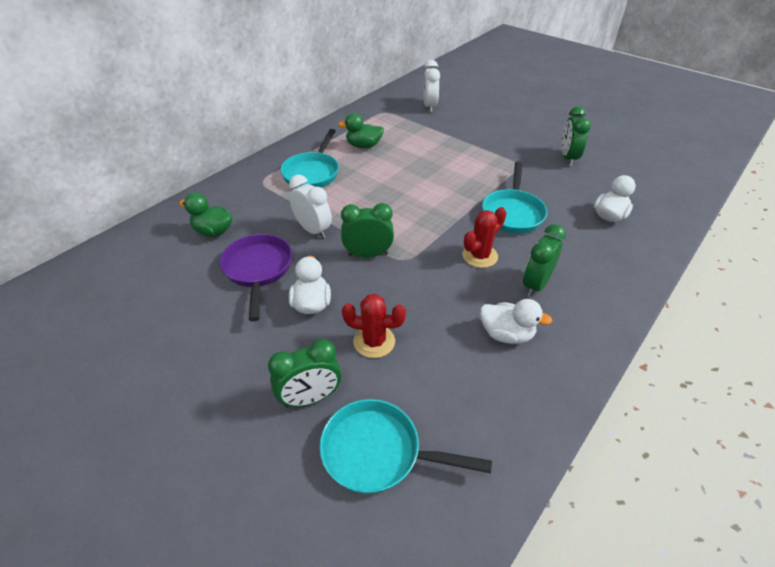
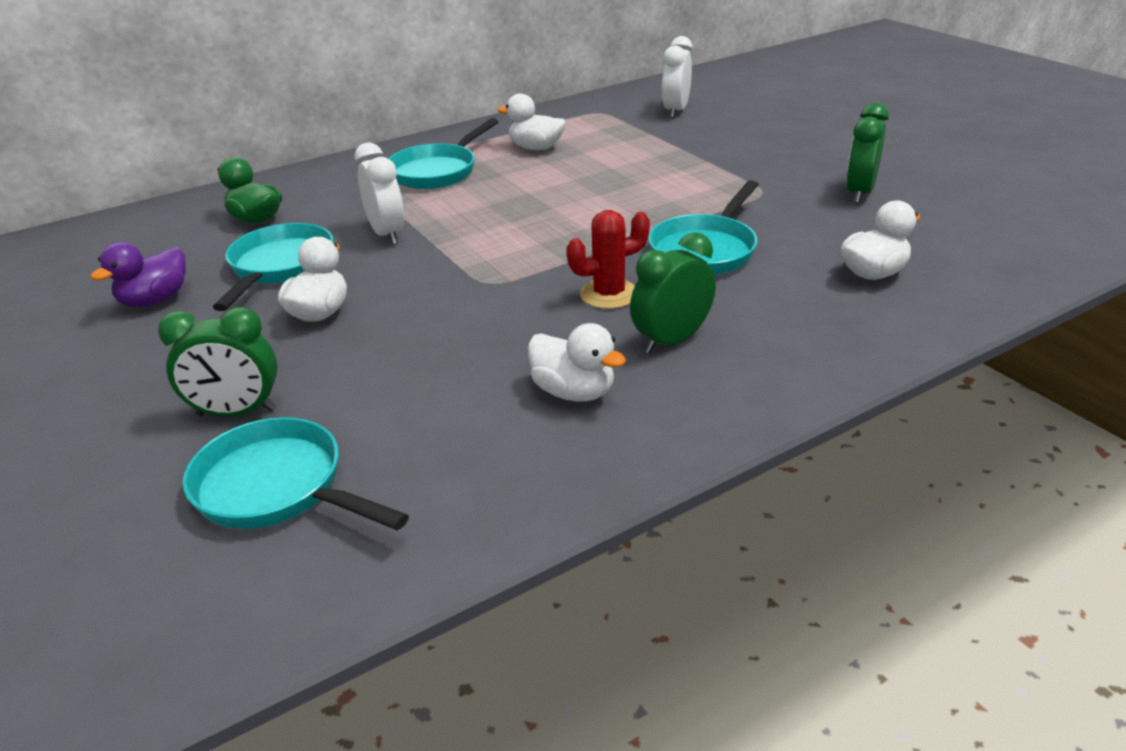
camera: 20 degrees right, 10 degrees down
purple pan [220,234,292,321] -> turquoise pan [213,223,334,311]
green duck [338,113,384,148] -> white duck [498,93,566,150]
green clock [341,203,394,257] -> none
red cactus [342,294,406,358] -> none
none -> purple duck [90,242,186,307]

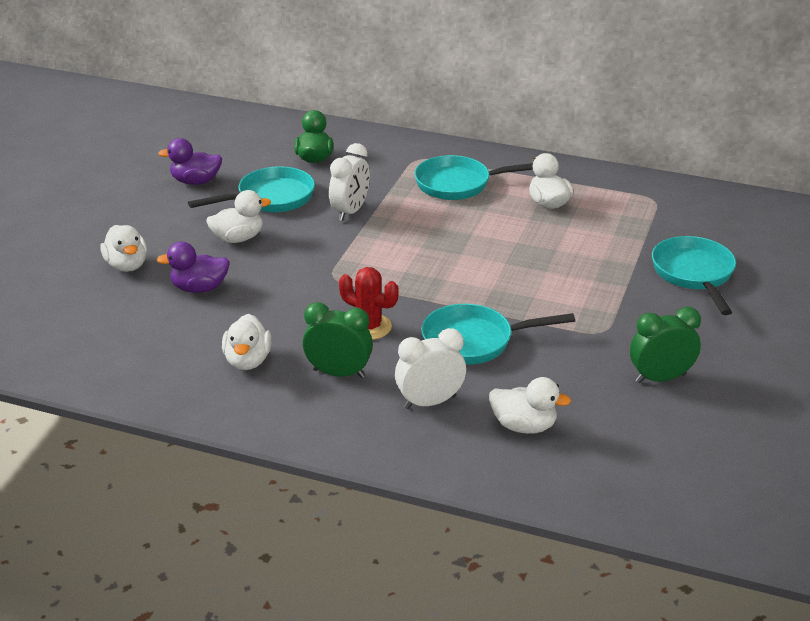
camera: 50 degrees right, 0 degrees up
green clock [158,307,278,417] -> white duck [100,225,147,272]
turquoise pan [183,417,409,530] -> turquoise pan moved to [652,236,736,315]
white clock [662,36,692,118] -> white clock moved to [395,328,466,409]
none -> purple duck [157,242,230,293]

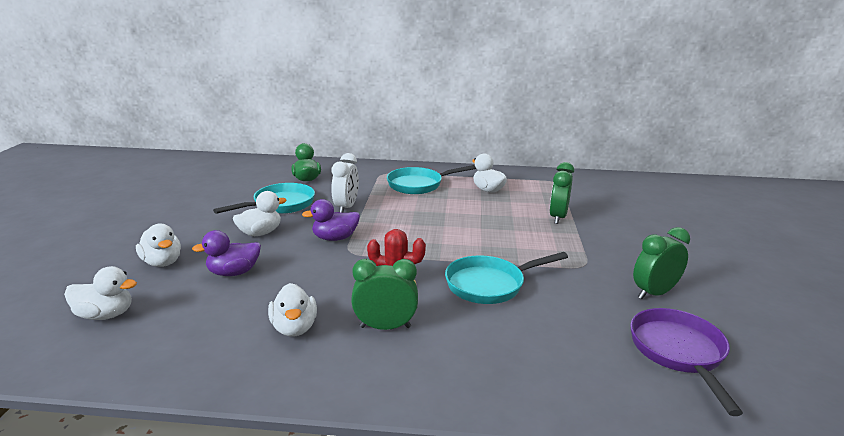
camera: 15 degrees left, 10 degrees down
purple duck [158,138,222,185] -> purple duck moved to [302,199,360,241]
white clock [395,328,466,409] -> none
white duck [489,377,571,434] -> white duck moved to [64,266,137,320]
turquoise pan [652,236,736,315] -> none
none -> green clock [550,162,574,224]
none -> purple pan [630,308,743,416]

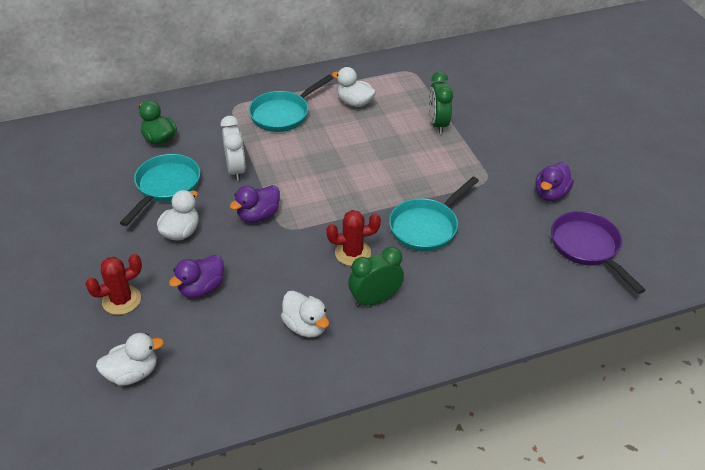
camera: 25 degrees left, 20 degrees up
white duck [136,224,181,267] -> red cactus [85,254,142,315]
green clock [633,227,690,299] -> purple duck [536,162,574,201]

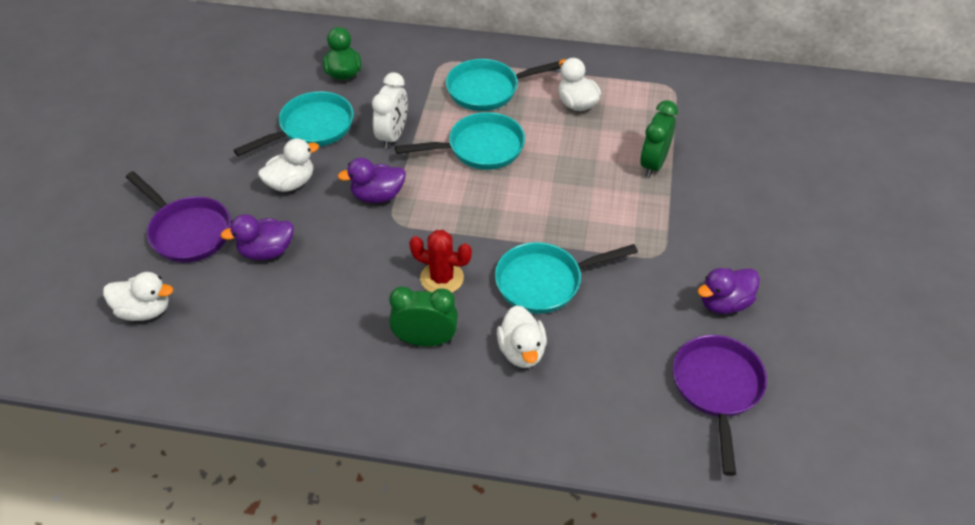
camera: 30 degrees right, 5 degrees up
red cactus [85,254,142,315] -> purple pan [126,171,231,263]
white duck [281,290,329,337] -> white duck moved to [497,305,547,368]
none -> turquoise pan [395,112,525,170]

